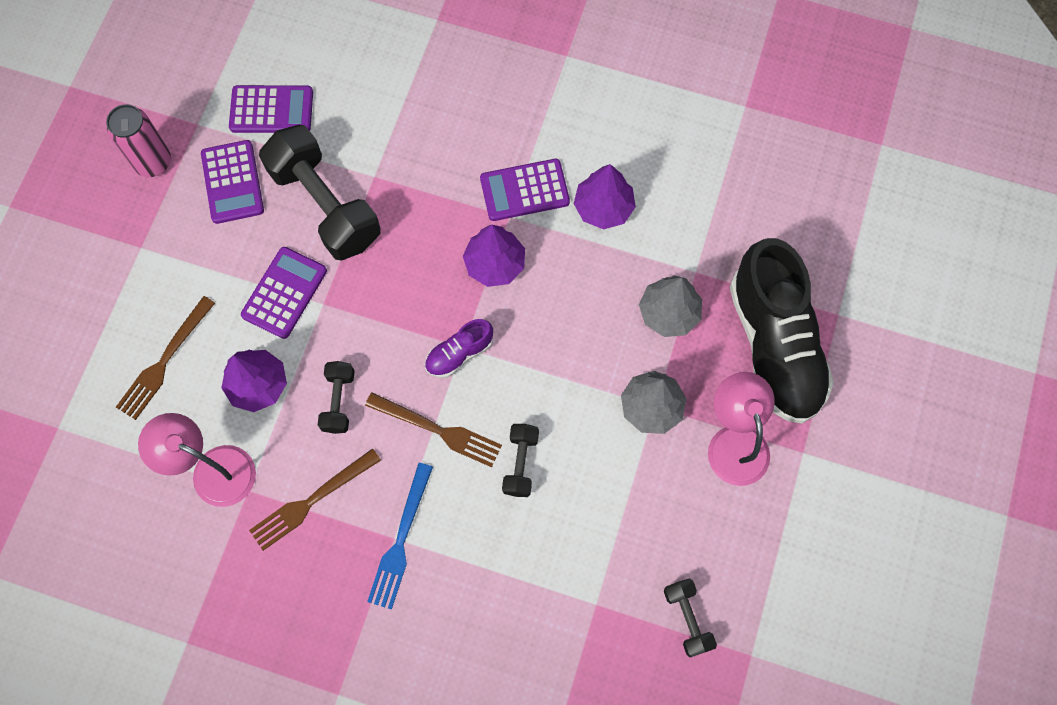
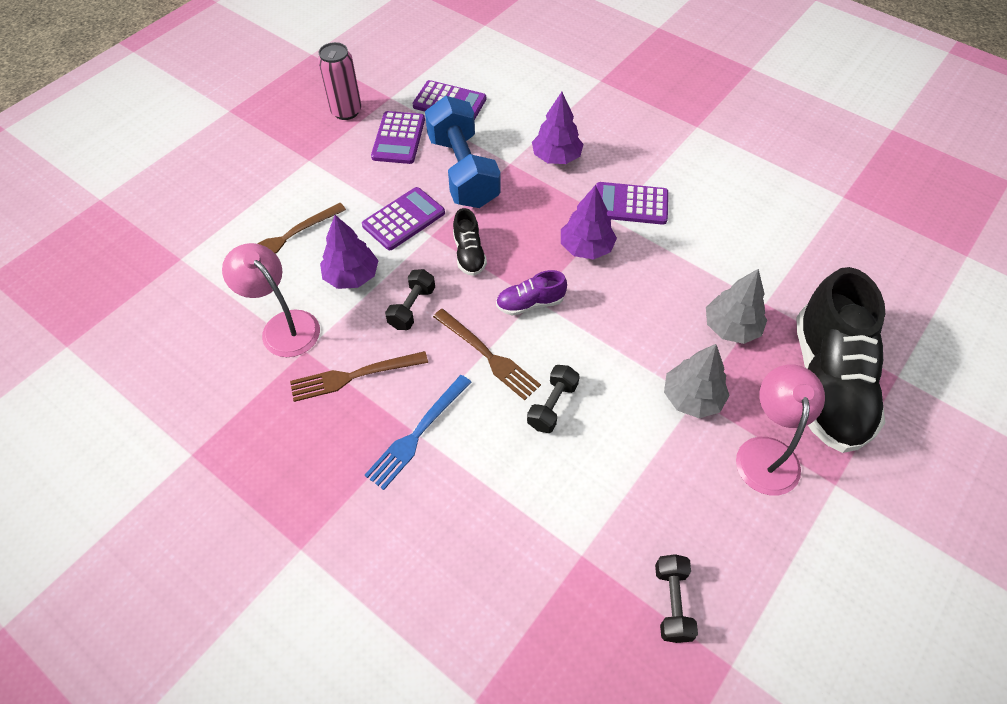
camera: 20 degrees right, 15 degrees down
black dumbbell [259,125,381,261] -> blue dumbbell [425,96,500,208]
purple tree [574,164,636,229] -> purple tree moved to [532,92,584,164]
none -> black shoe [453,208,487,276]

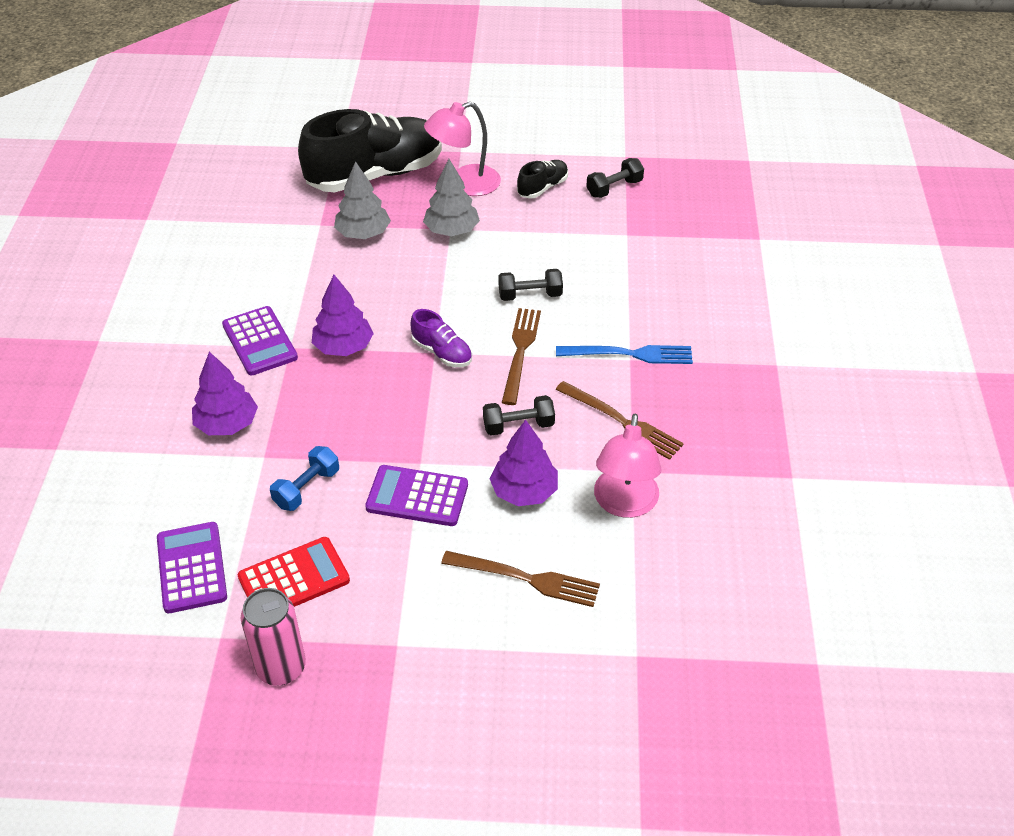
camera: 125 degrees left, 10 degrees down
purple calculator [371,111,425,164] -> red calculator [238,537,350,607]
blue dumbbell [425,96,500,208] -> blue dumbbell [270,446,339,511], size x0.48
black shoe [453,208,487,276] -> black shoe moved to [517,160,568,199]

